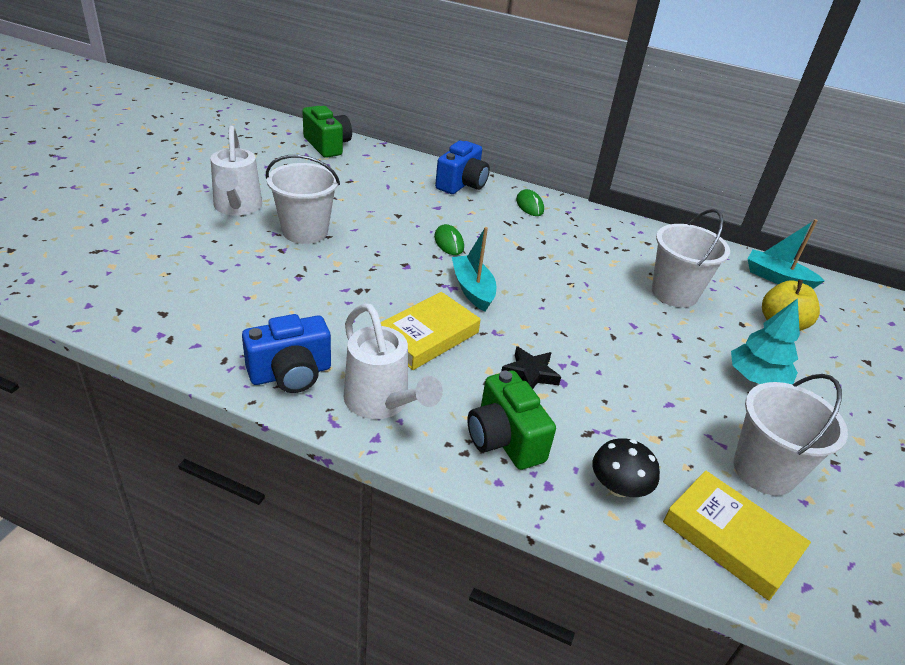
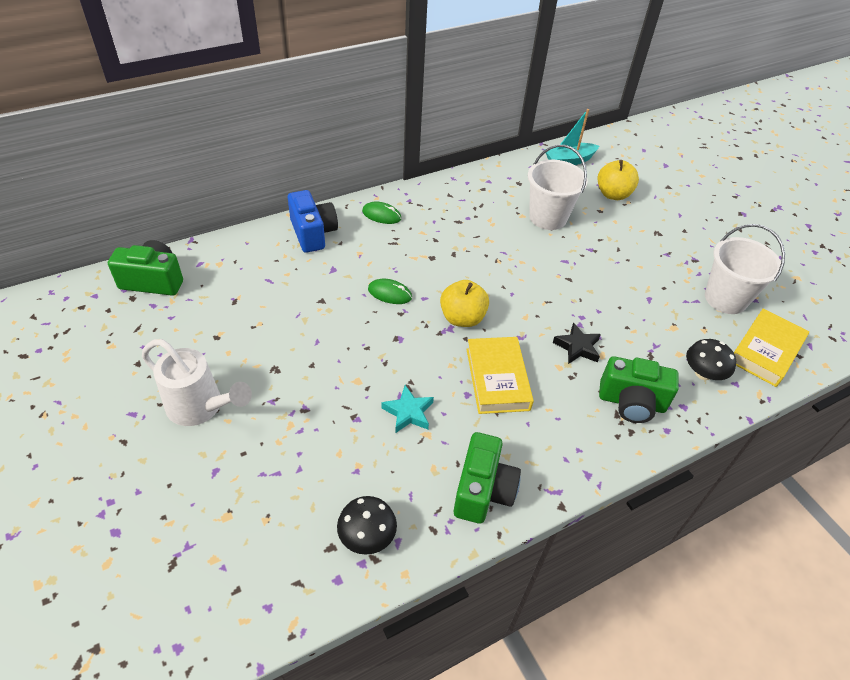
camera: 50 degrees left, 10 degrees up
blue camera [242,314,331,393] -> green camera [454,432,521,524]
white bucket [266,155,340,244] -> none
white watering can [344,303,443,419] -> none
turquoise boat [452,227,496,311] -> yellow apple [440,280,489,327]
yellow book [663,471,811,601] -> yellow book turned 45 degrees counterclockwise [734,309,809,387]
turquoise tree [731,298,800,384] -> none
none -> black mushroom [337,496,397,555]
none -> turquoise star [381,385,434,433]

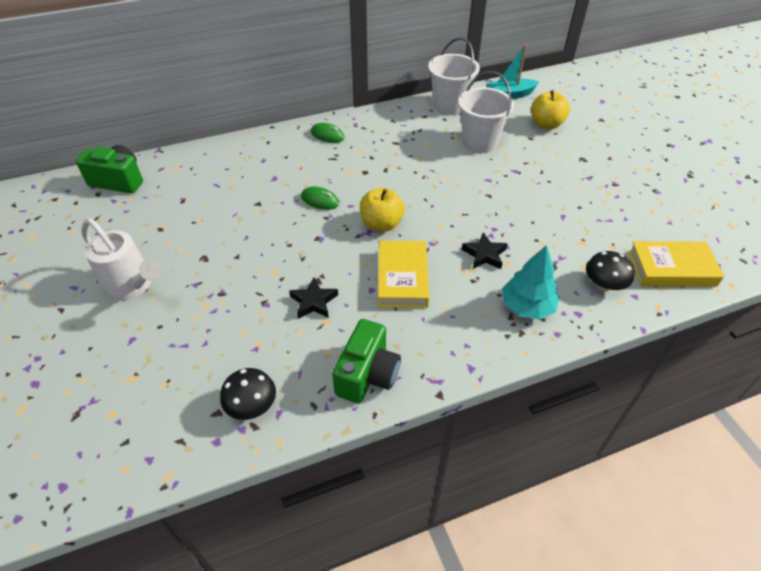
camera: 10 degrees right, 0 degrees up
blue camera [288,190,338,253] -> none
turquoise star [381,385,434,433] -> black star [289,278,338,319]
green camera [599,356,679,423] -> turquoise tree [502,245,560,320]
white bucket [705,224,785,314] -> white bucket moved to [428,38,480,115]
yellow book [734,309,809,387] -> yellow book turned 45 degrees clockwise [628,241,724,287]

